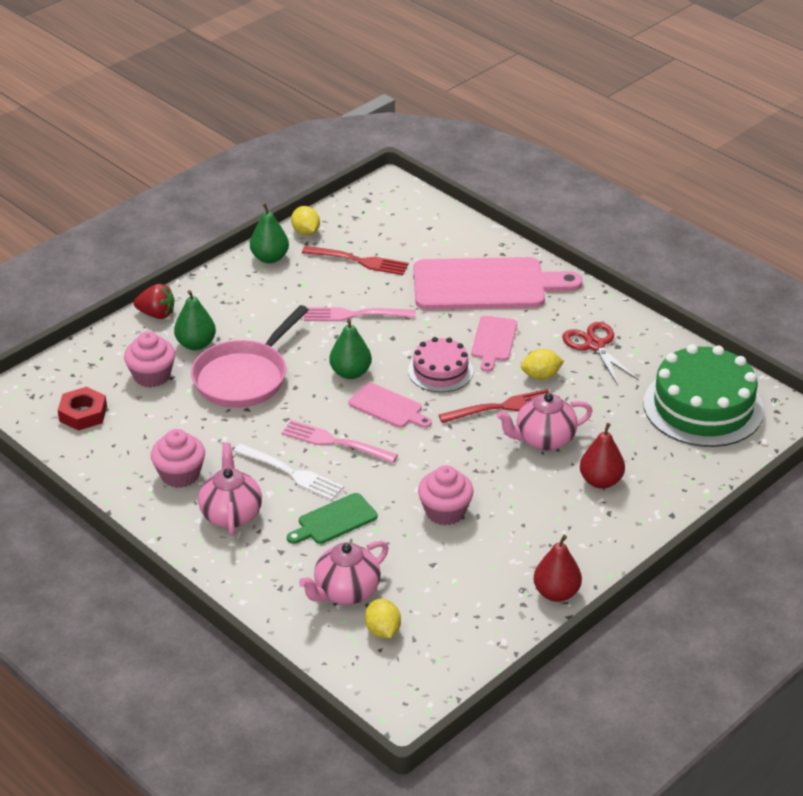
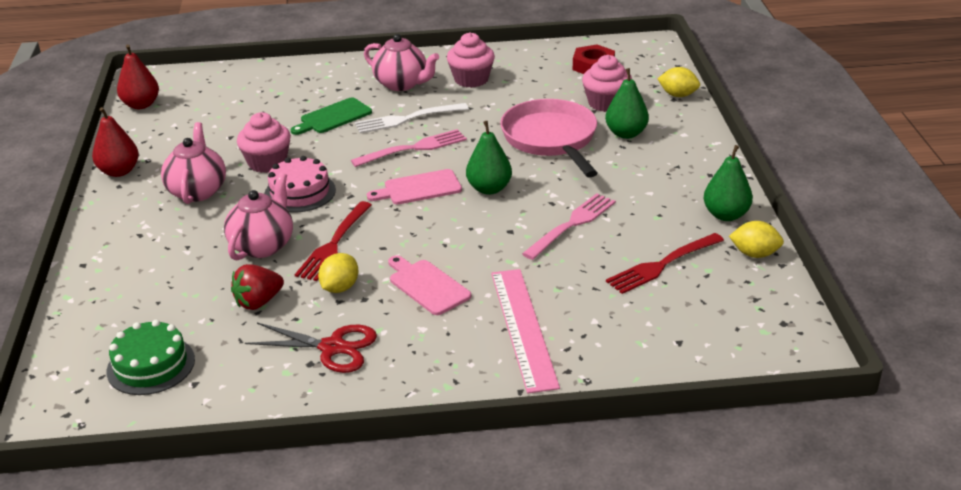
camera: 130 degrees right, 5 degrees down
red strawberry [134,284,175,319] -> red strawberry moved to [231,264,284,310]
green cutting board [287,493,378,544] -> green cutting board turned 135 degrees counterclockwise [291,98,372,135]
pink teapot [299,541,389,605] -> pink teapot moved to [161,122,226,204]
yellow lemon [365,599,401,639] -> yellow lemon moved to [657,67,700,97]
pink cake [408,337,473,392] -> pink cake moved to [264,156,336,212]
pink cutting board [414,257,583,310] -> pink ruler [491,269,560,393]
red pear [580,423,625,489] -> red pear moved to [117,44,159,109]
green cake [643,344,764,447] -> green cake [107,320,195,395], size x0.56

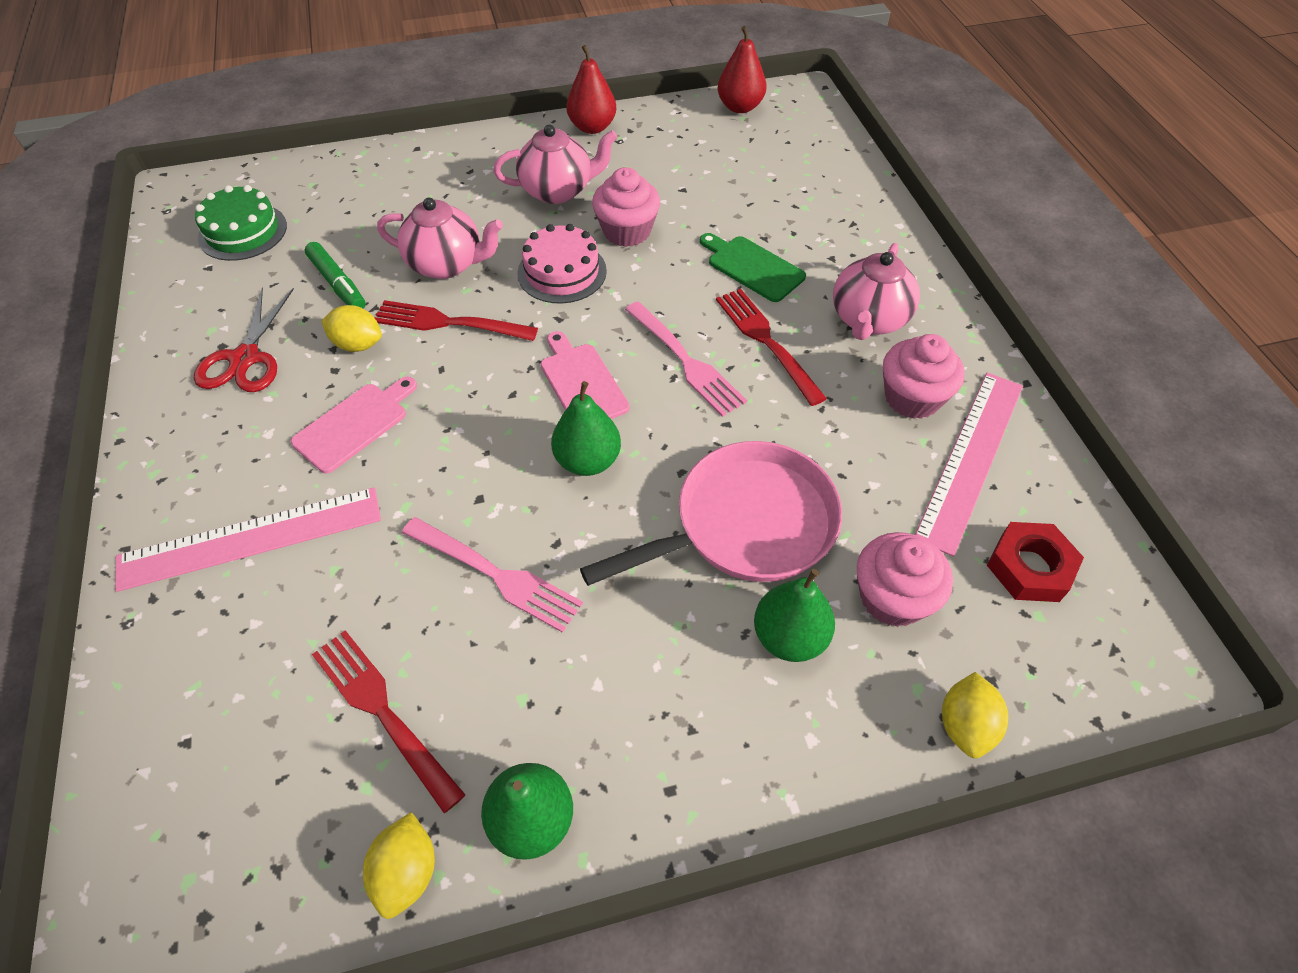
camera: 80 degrees right, 20 degrees up
red strawberry [231,264,284,310] -> green marker [305,242,366,309]
white fork [355,103,469,133] -> red fork [716,289,827,406]
none -> pink ruler [915,373,1023,557]

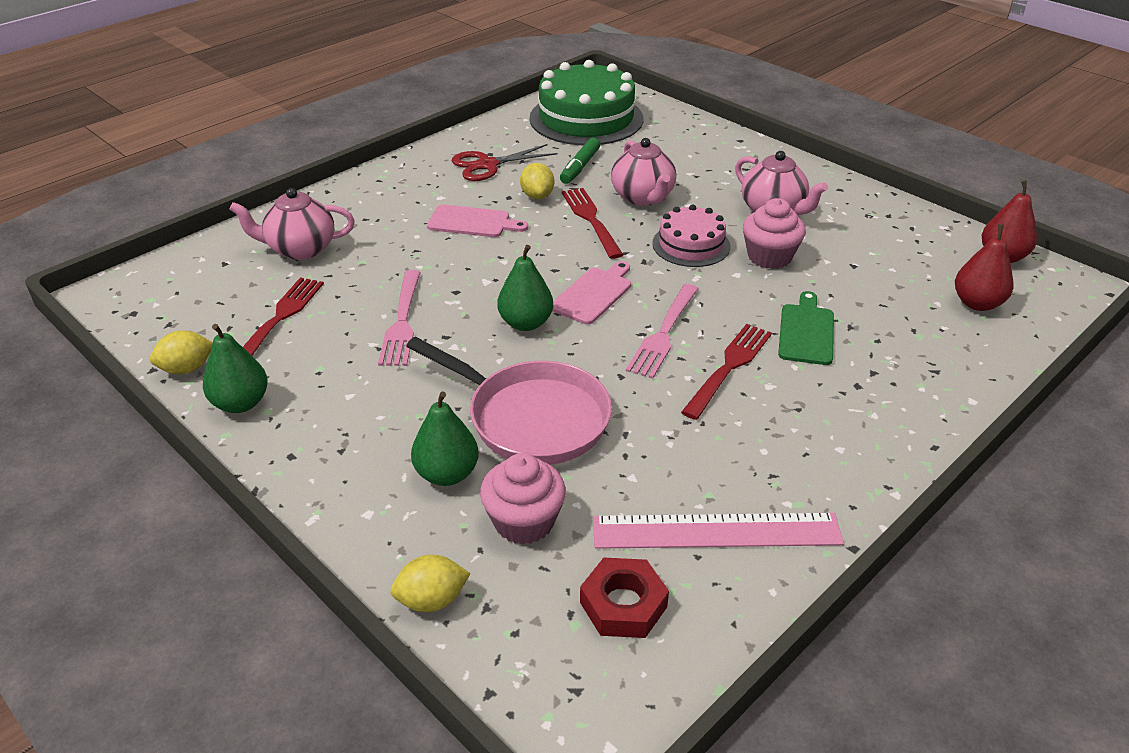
camera: 60 degrees right, 15 degrees down
pink ruler [115,488,381,592] -> none
green cake [195,185,287,261] -> green cake [529,60,643,145], size x1.78
red pear [566,45,616,134] -> red pear moved to [955,224,1014,311]
pink teapot [833,243,920,340] -> pink teapot moved to [229,188,355,260]
pink cupcake [883,334,965,419] -> none

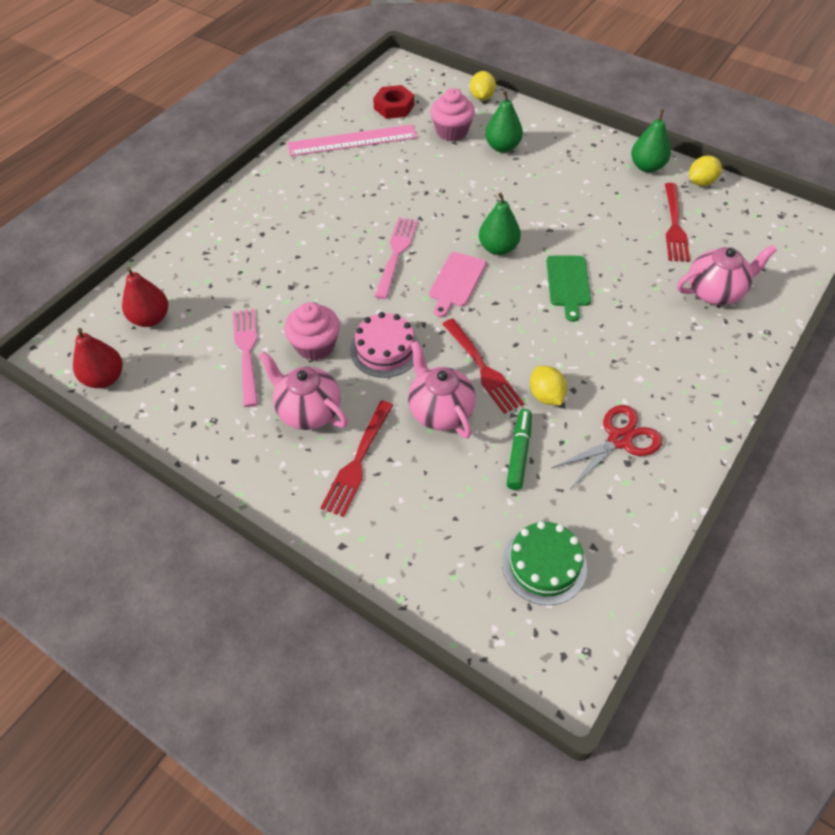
camera: 170 degrees right, 15 degrees up
pink fork [378,270,421,366] -> pink fork moved to [233,309,258,407]
yellow lemon [390,555,470,612] -> yellow lemon turned 60 degrees counterclockwise [470,71,496,100]
pink pan [406,337,612,465] -> none
pink cutting board [427,205,528,237] -> none
green cake [529,60,643,145] -> green cake [502,521,587,605], size x0.56
red fork [681,324,772,420] -> red fork moved to [321,401,393,517]
green cutting board [778,291,834,365] -> green cutting board moved to [546,255,591,322]

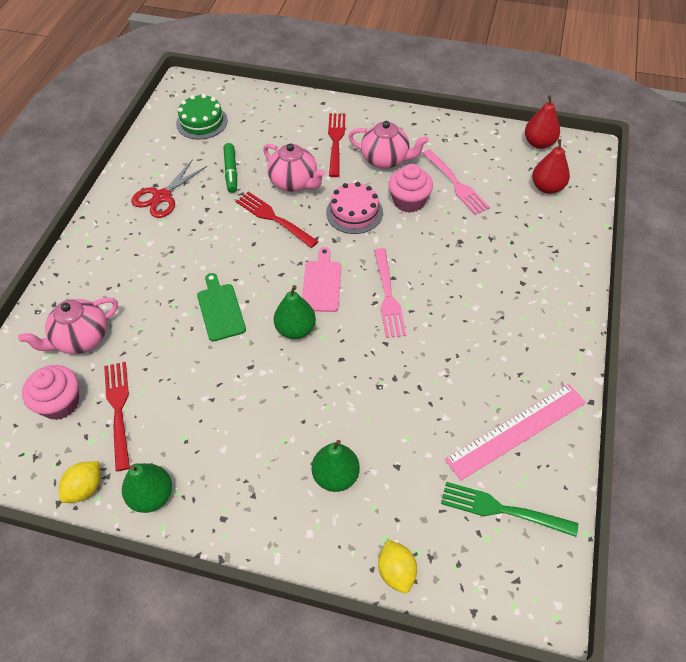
camera: 160 degrees right, 0 degrees up
red nut [373,85,414,119] -> green fork [441,482,578,537]
pink cupcake [430,88,475,141] -> pink cupcake moved to [22,365,79,420]
yellow lemon [530,366,567,405] -> none

